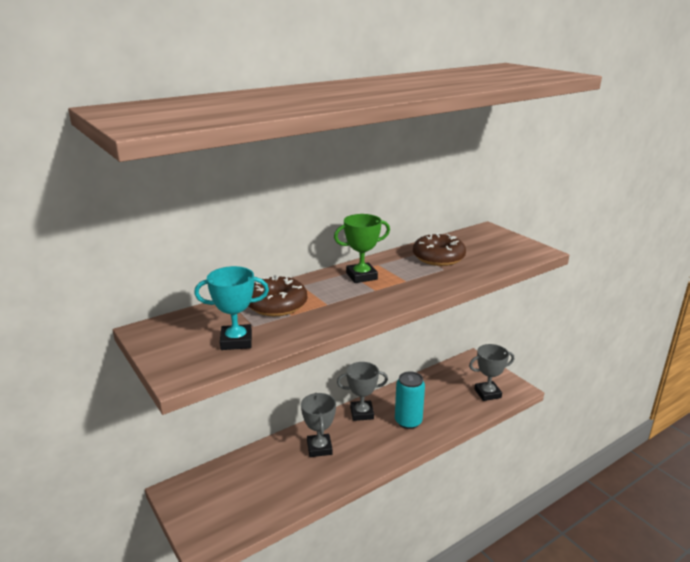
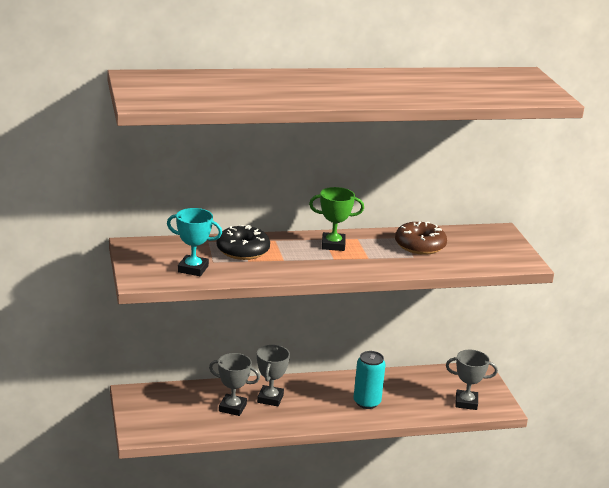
camera: 20 degrees right, 0 degrees up
brown donut [249,275,307,316] -> black donut [217,225,270,260]
grey trophy [337,362,388,421] -> grey trophy moved to [209,353,260,416]

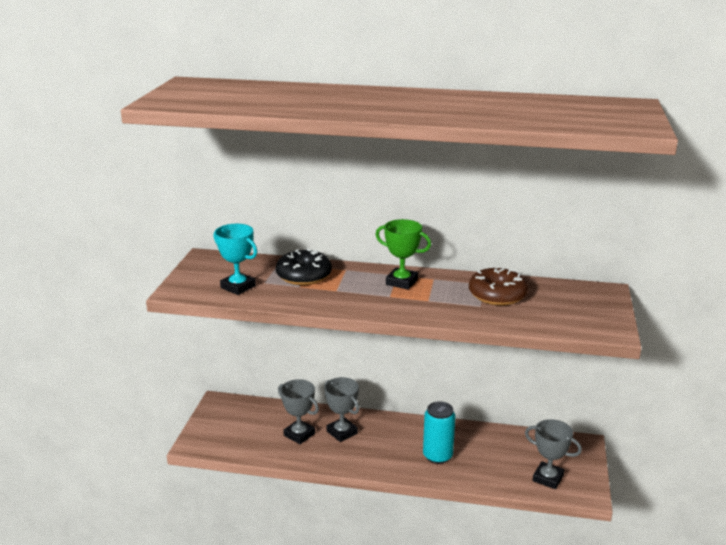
camera: 25 degrees right, 0 degrees up
grey trophy [257,345,290,406] -> grey trophy turned 75 degrees counterclockwise [324,377,360,442]

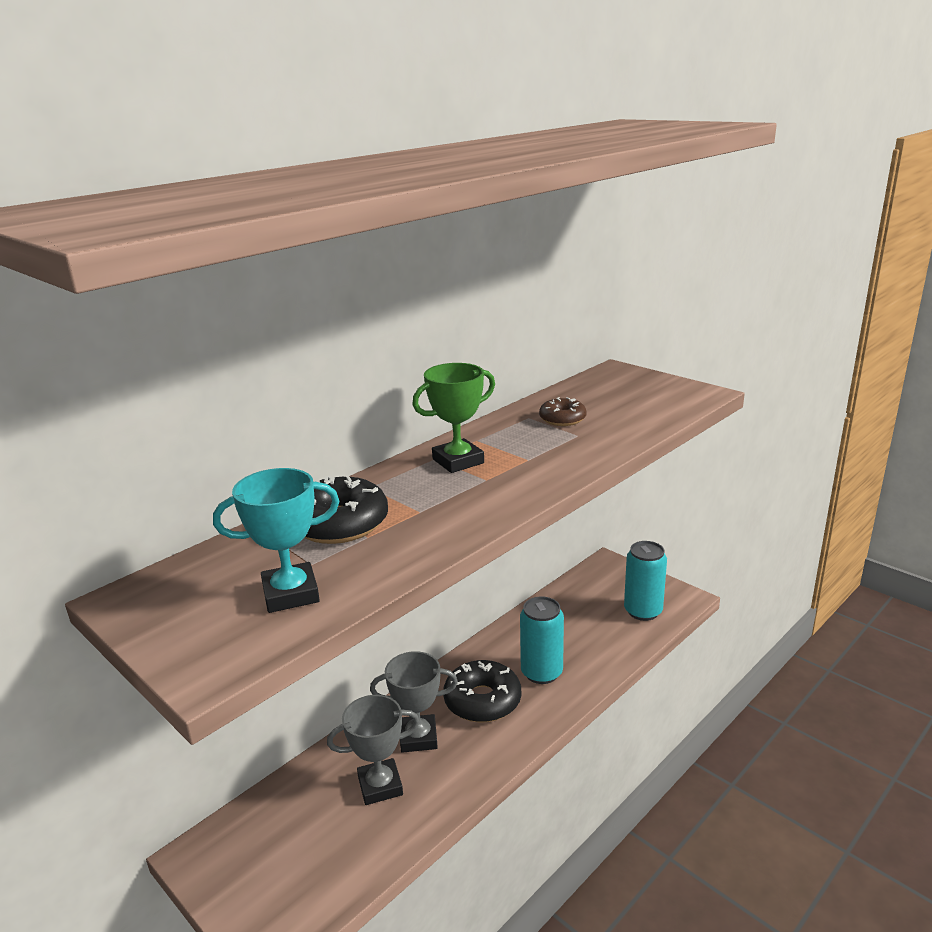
camera: 55 degrees left, 0 degrees up
brown donut [469,268,528,306] -> brown donut [539,397,587,426], size x0.59
grey trophy [525,419,582,489] -> turquoise can [624,541,667,621]
none -> black donut [443,660,521,722]

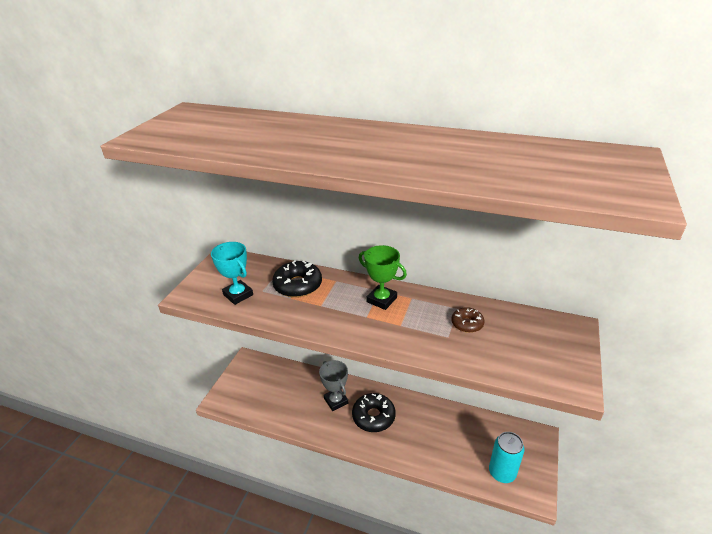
camera: 65 degrees right, 10 degrees up
grey trophy [327,695,420,805] -> none
turquoise can [520,596,564,684] -> none

